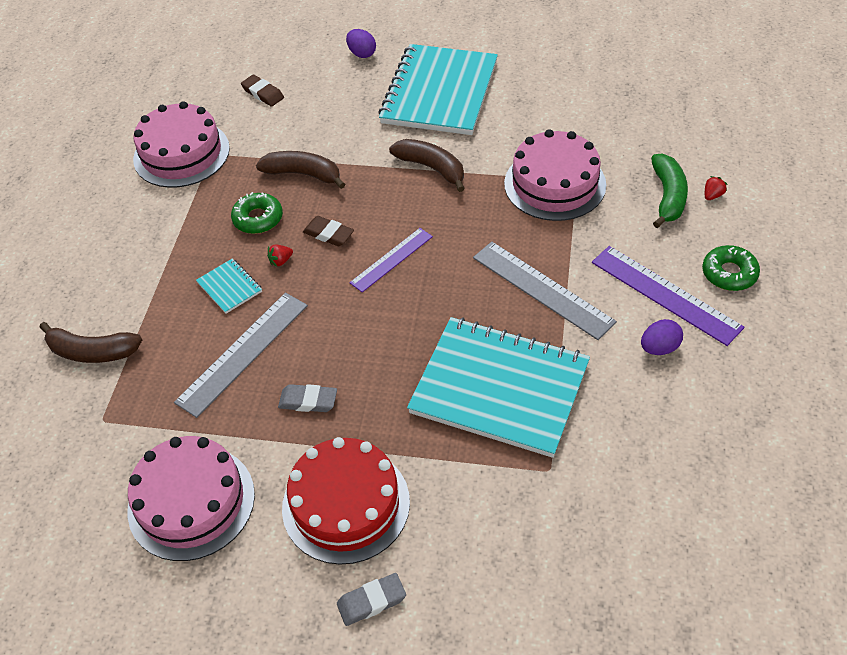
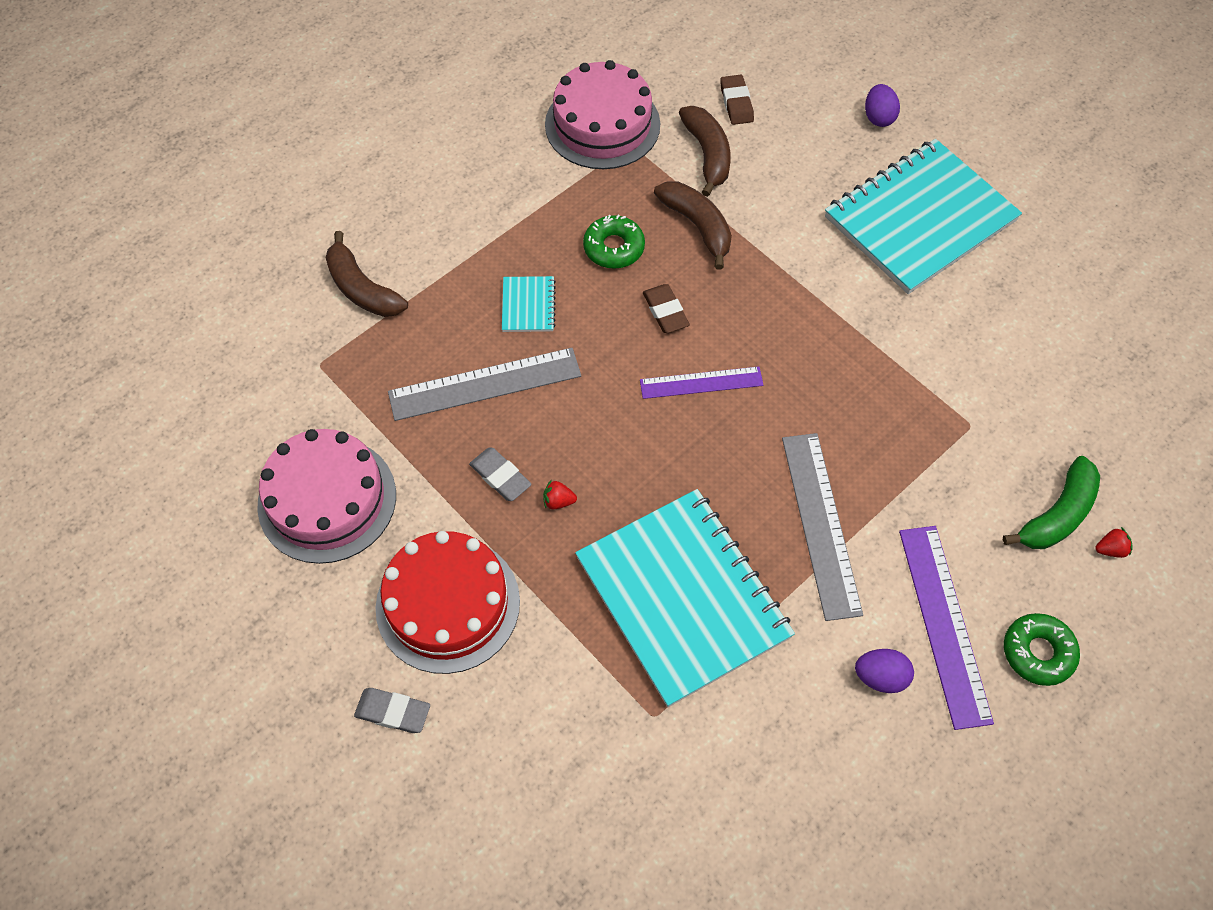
camera: 35 degrees right, 10 degrees up
red strawberry [267,244,293,267] -> red strawberry moved to [543,480,577,509]
brown banana [389,139,465,192] -> brown banana moved to [679,106,731,197]
pink cake [504,129,606,221] -> none

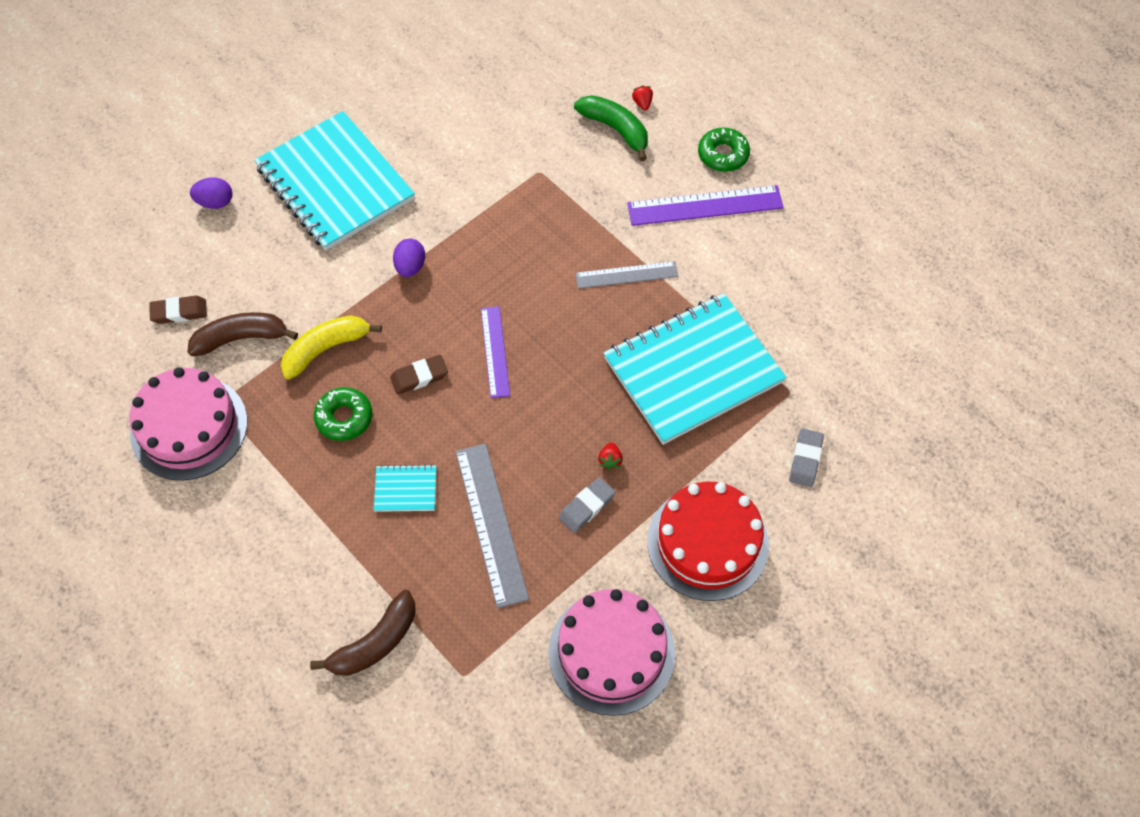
camera: 90 degrees left, 0 degrees up
grey eraser [354,688,430,733] -> grey eraser moved to [789,429,824,487]
brown banana [654,181,732,270] -> yellow banana [281,316,382,380]
grey ruler [782,433,863,621] -> grey ruler [575,261,678,289], size x0.64
purple egg [855,649,914,693] -> purple egg moved to [393,239,425,277]

